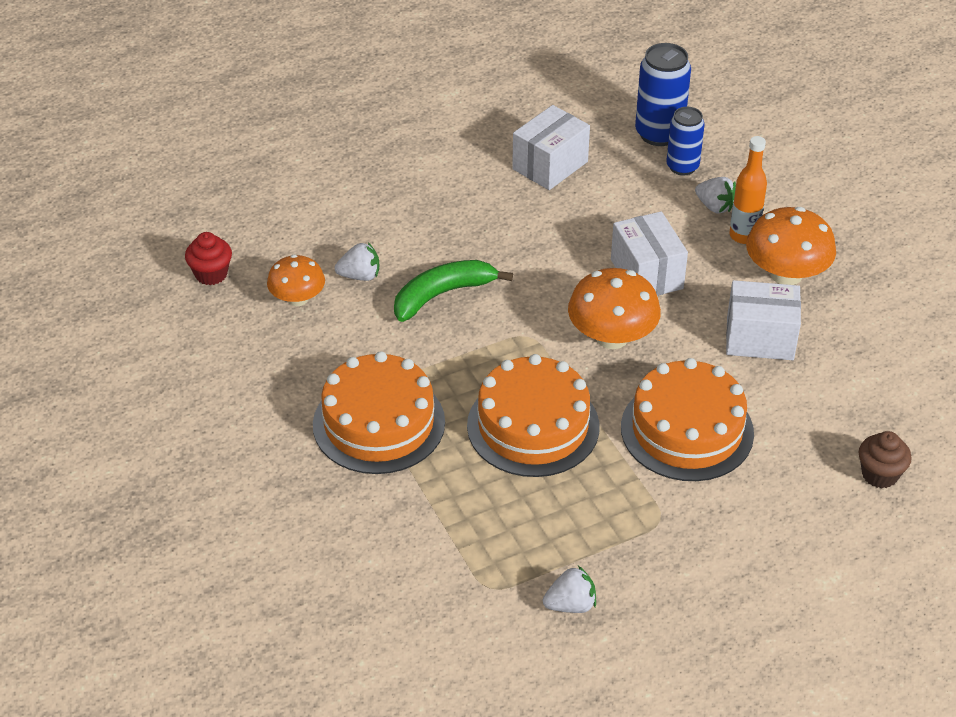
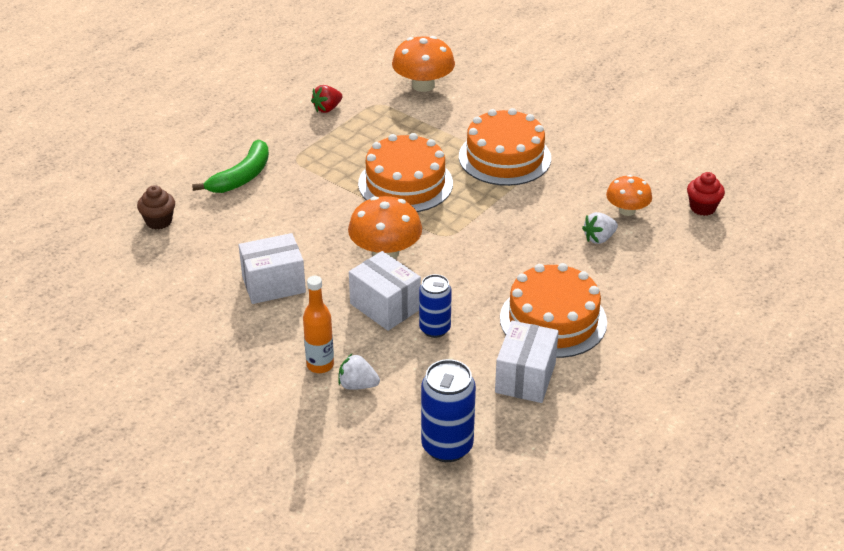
camera: 155 degrees right, 5 degrees down
green banana [394,260,513,322] -> green banana moved to [192,140,269,193]
white strawberry [543,566,596,613] -> red strawberry [311,85,343,113]
orange cake [621,358,754,481] -> orange cake moved to [500,263,607,358]
blue can [666,107,705,175] -> blue can moved to [419,274,452,338]
orange mushroom [746,207,836,285] -> orange mushroom moved to [392,36,455,92]

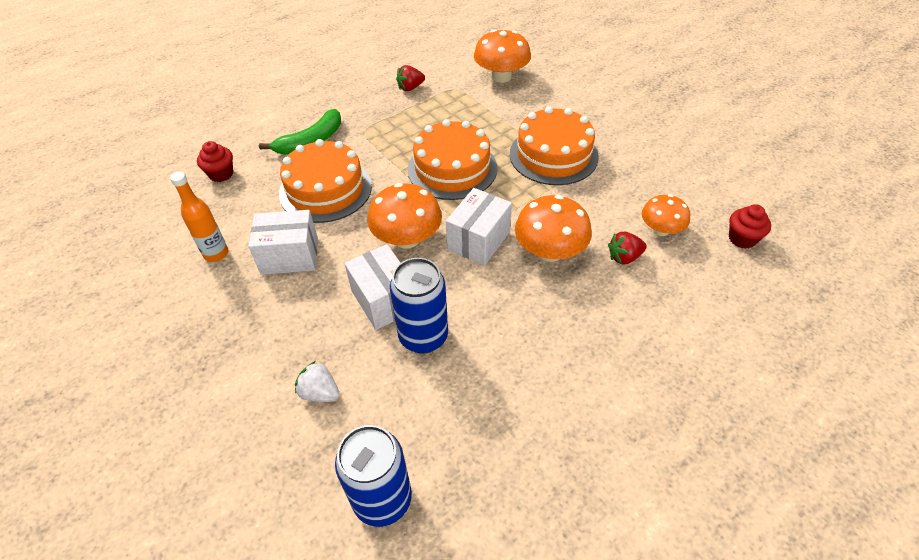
camera: 15 degrees right, 10 degrees up
brown cupcake [137,185,175,230] -> red cupcake [197,141,233,182]
orange bottle [303,276,334,373] -> orange bottle moved to [170,171,228,262]
blue can [419,274,452,338] -> blue can [390,258,448,354], size x1.51
white box [495,321,559,403] -> white box moved to [446,188,512,266]
orange cake [500,263,607,358] -> orange cake moved to [279,139,372,223]
white strawberry [582,212,618,244] -> red strawberry [608,232,647,264]
none -> orange mushroom [515,195,592,262]

